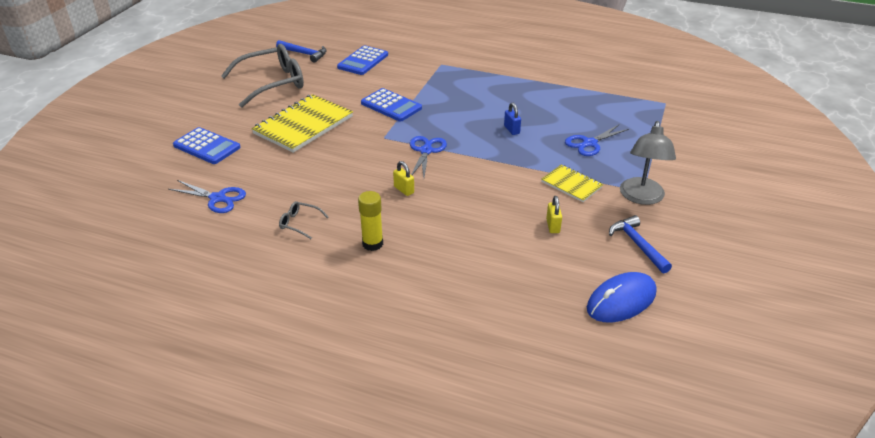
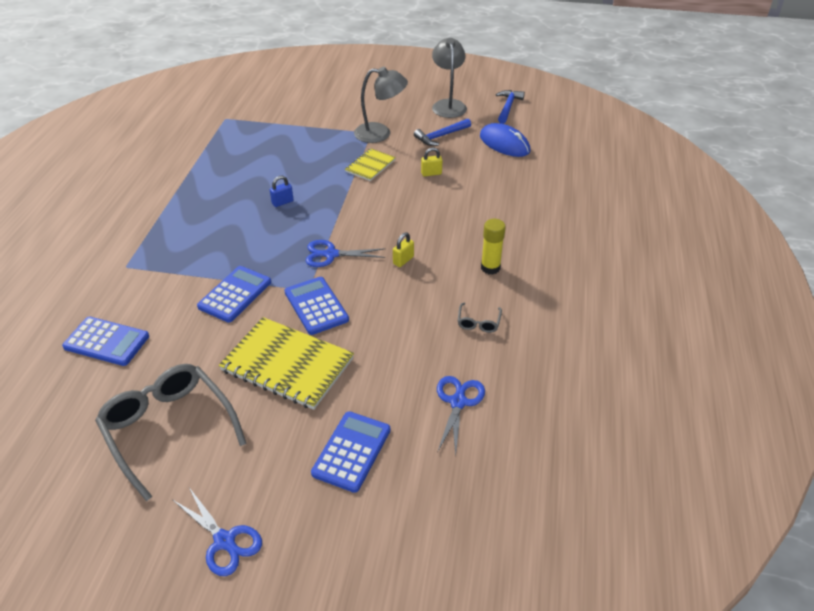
camera: 100 degrees left, 5 degrees up
blue hammer [276,40,327,63] -> blue hammer moved to [496,90,525,124]
blue scissors [565,124,629,156] -> blue scissors moved to [173,488,262,576]
none -> blue calculator [285,277,349,335]
none -> grey lamp [432,38,467,118]

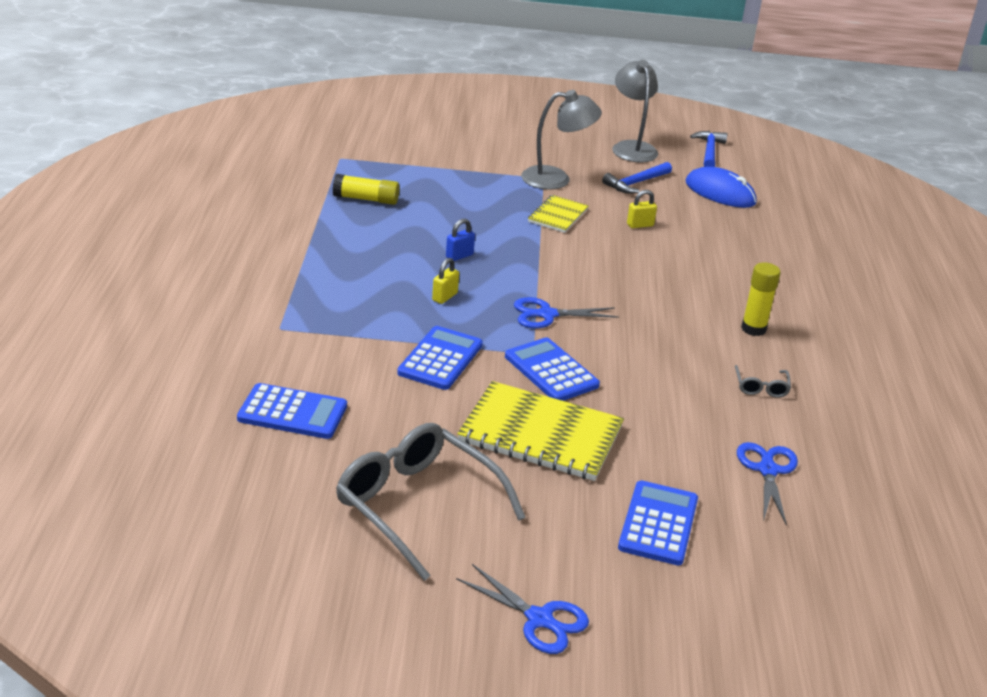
camera: 10 degrees left, 10 degrees down
yellow padlock [393,232,414,267] -> yellow padlock moved to [432,258,459,304]
none -> yellow glue stick [333,174,399,205]

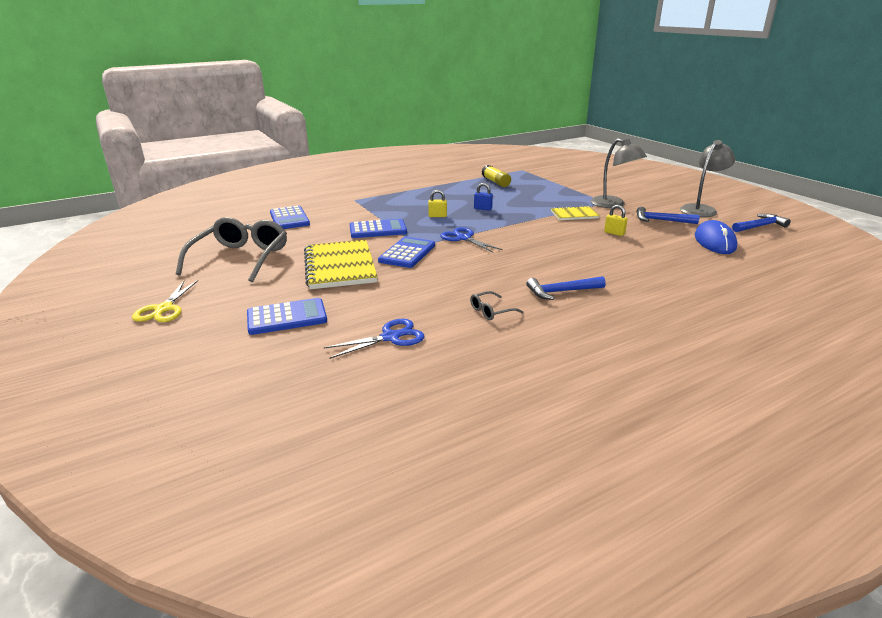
camera: 60 degrees right, 5 degrees down
blue scissors [456,564,589,654] -> yellow scissors [132,280,198,322]
yellow glue stick [741,262,781,336] -> blue hammer [526,276,606,300]

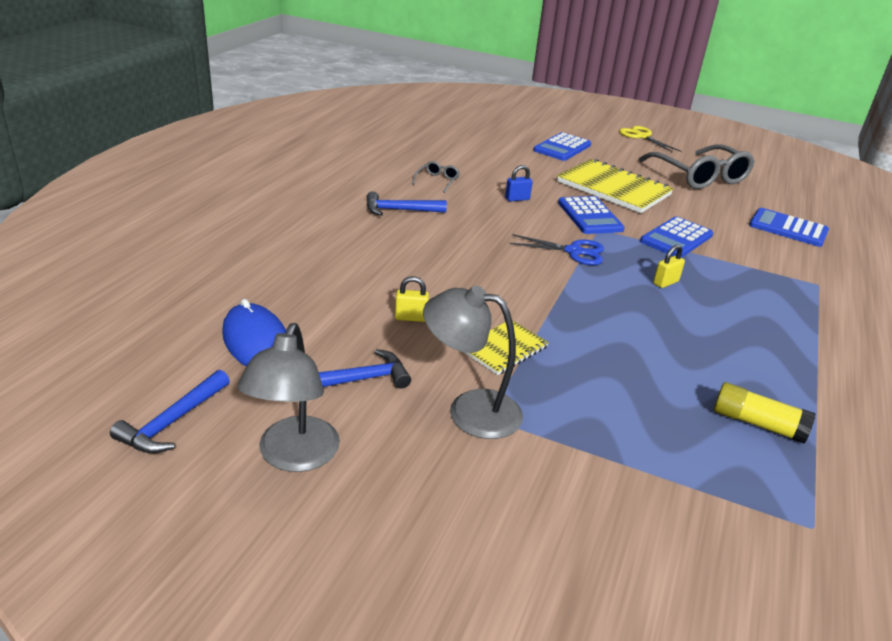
camera: 140 degrees right, 5 degrees up
blue scissors [323,319,424,359] -> none
blue padlock [474,183,493,210] -> blue padlock moved to [505,165,533,202]
blue hammer [526,276,606,300] -> blue hammer turned 135 degrees counterclockwise [367,191,447,216]

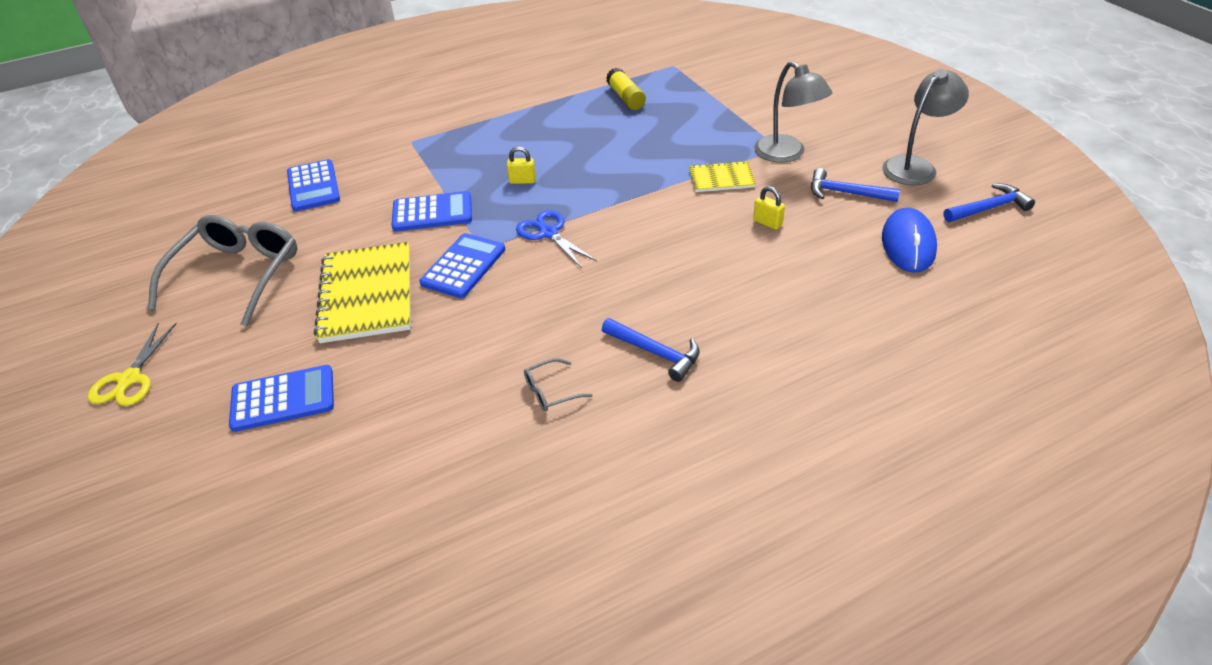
camera: 135 degrees left, 10 degrees up
blue padlock [505,165,533,202] -> none

